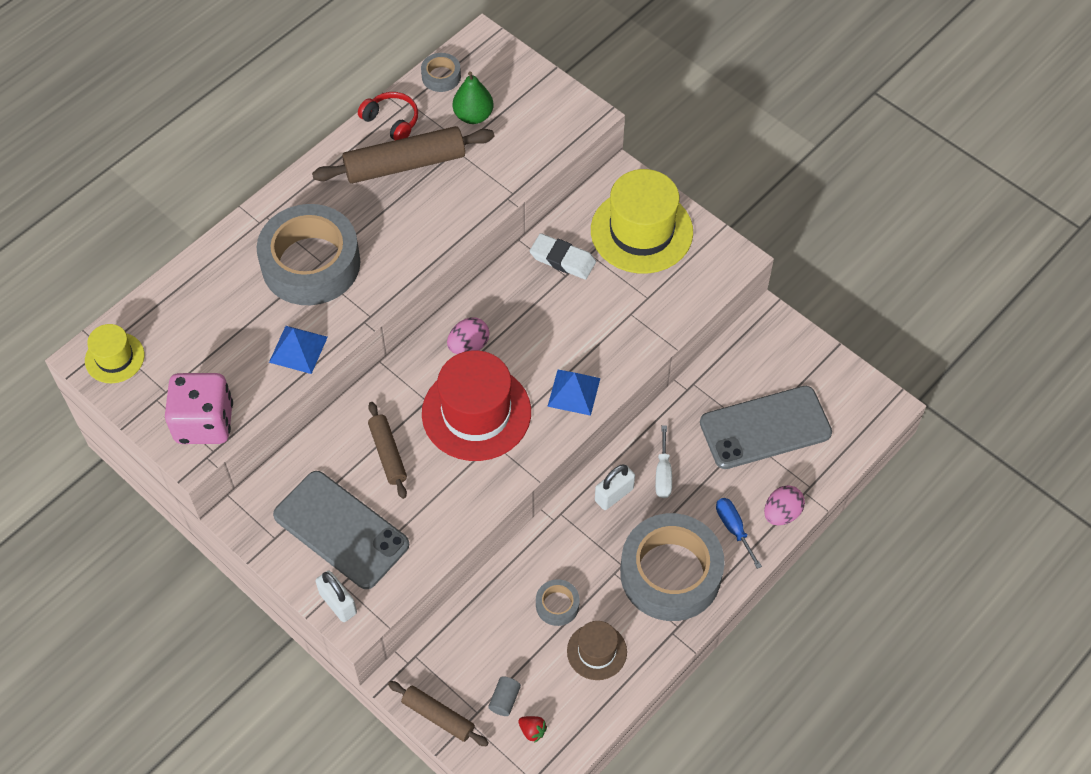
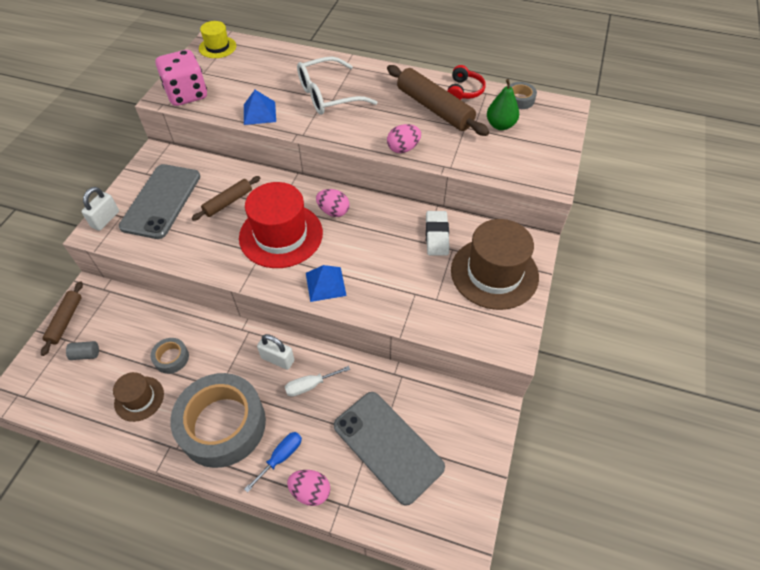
camera: 65 degrees right, 5 degrees down
grey tape [257,204,361,305] -> white glasses [297,56,378,115]
red strawberry [518,716,547,743] -> none
yellow hat [591,169,693,274] -> brown hat [451,219,539,310]
none -> pink egg [387,124,421,153]

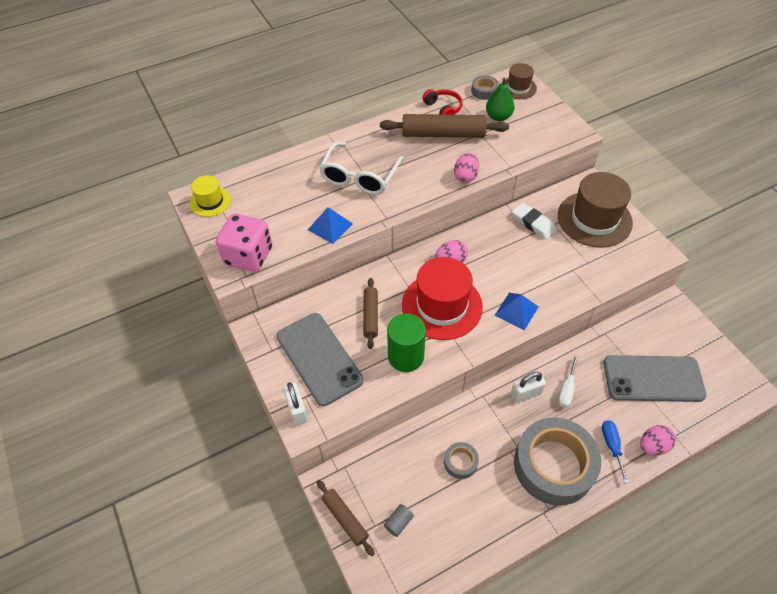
camera: 45 degrees left, 0 degrees up
brown hat [113,372,164,422] -> brown hat moved to [502,63,537,99]
none -> green cylinder [387,313,426,372]

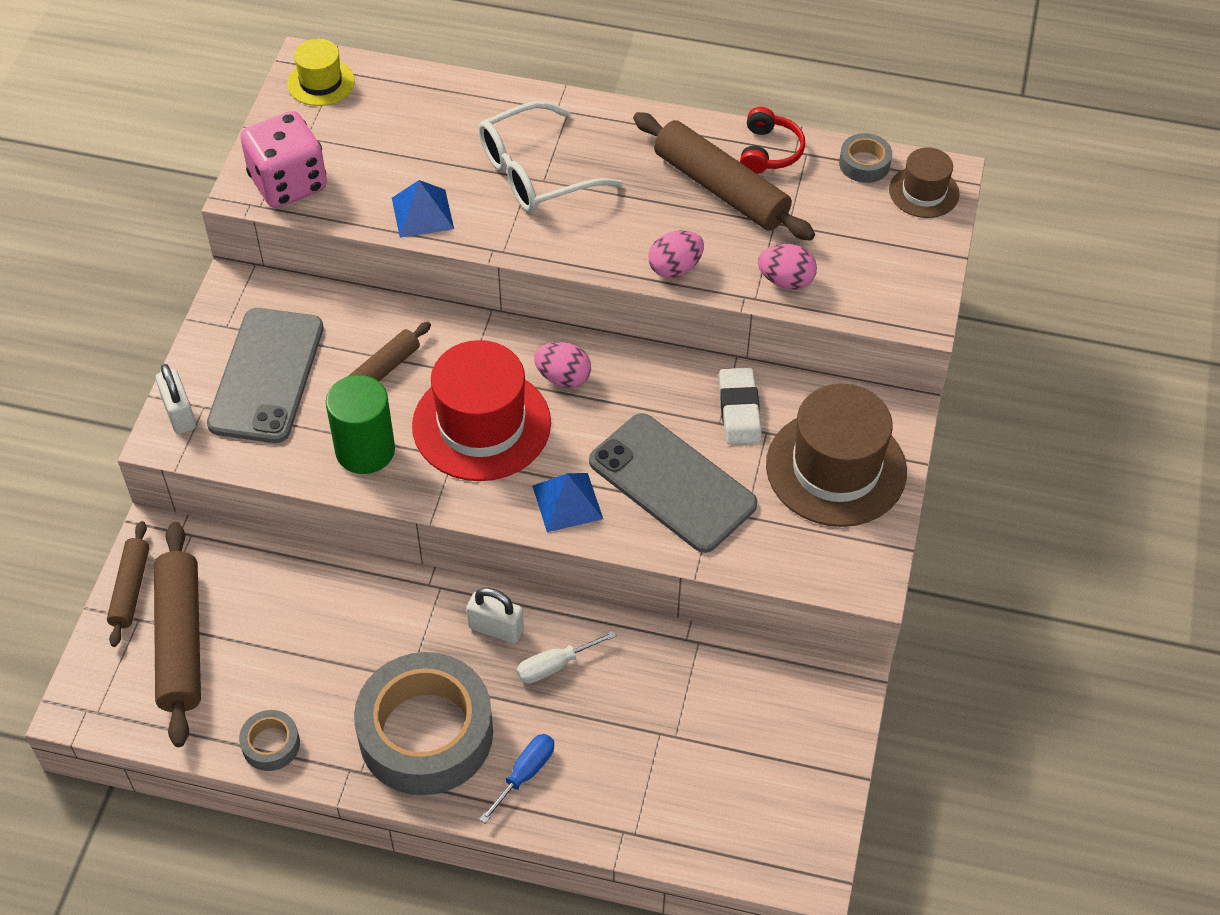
camera: 40 degrees right, 0 degrees up
white padlock [283,382,308,425] -> white padlock turned 45 degrees counterclockwise [156,364,196,434]
grey cylinder [384,504,414,537] -> brown rolling pin [154,522,201,747]
grey tape [444,442,479,479] -> grey tape moved to [239,710,300,771]
green pear [486,78,515,121] -> none
grey phone [603,355,706,402] -> grey phone moved to [589,413,757,553]
pink egg [640,425,676,455] -> pink egg moved to [758,244,817,290]

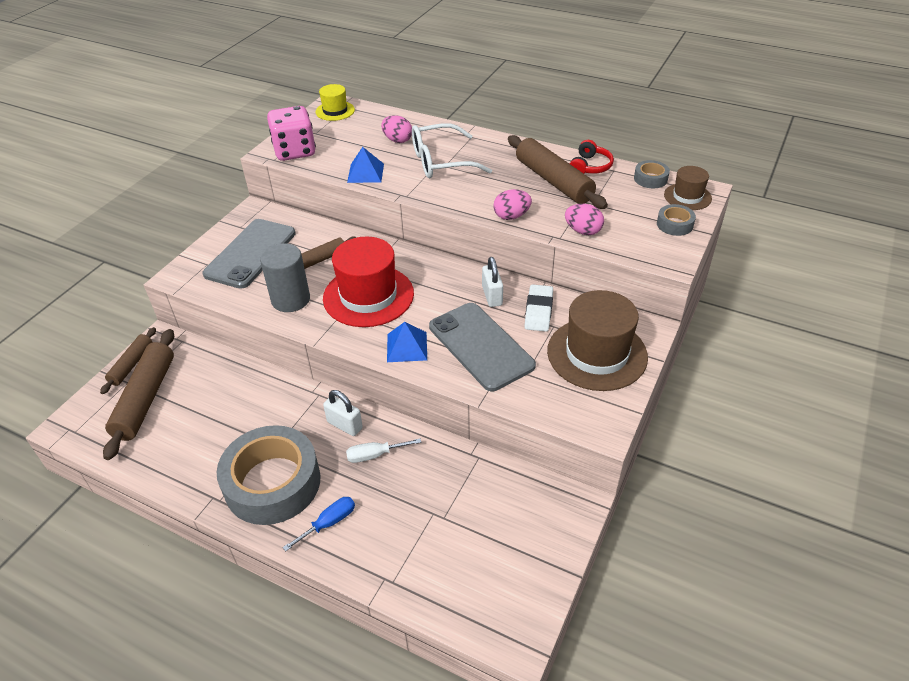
camera: 15 degrees right, 10 degrees down
white padlock [156,364,196,434] -> white padlock moved to [482,257,503,307]
grey tape [239,710,300,771] -> grey tape moved to [657,204,696,236]
green cylinder [326,375,395,474] -> grey cylinder [260,243,310,312]
pink egg [534,342,591,388] -> pink egg moved to [381,116,412,143]

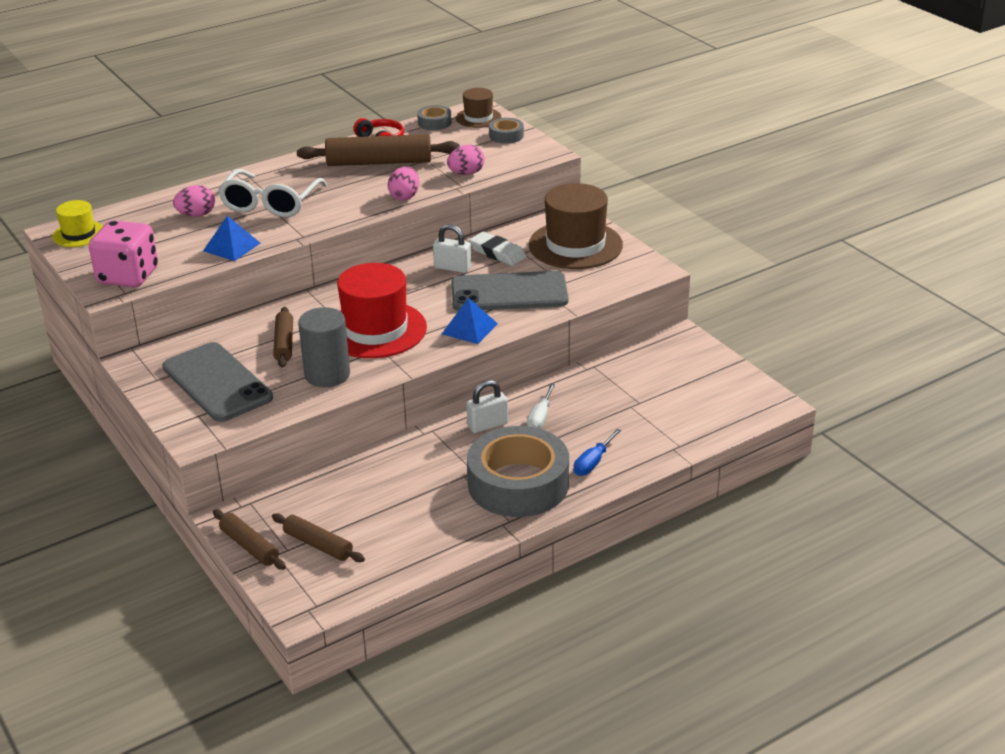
camera: 60 degrees left, 10 degrees down
brown rolling pin [103,329,174,460] -> brown rolling pin [272,513,365,562], size x0.58
blue screwdriver [282,497,355,551] -> blue screwdriver turned 135 degrees counterclockwise [574,429,622,476]

